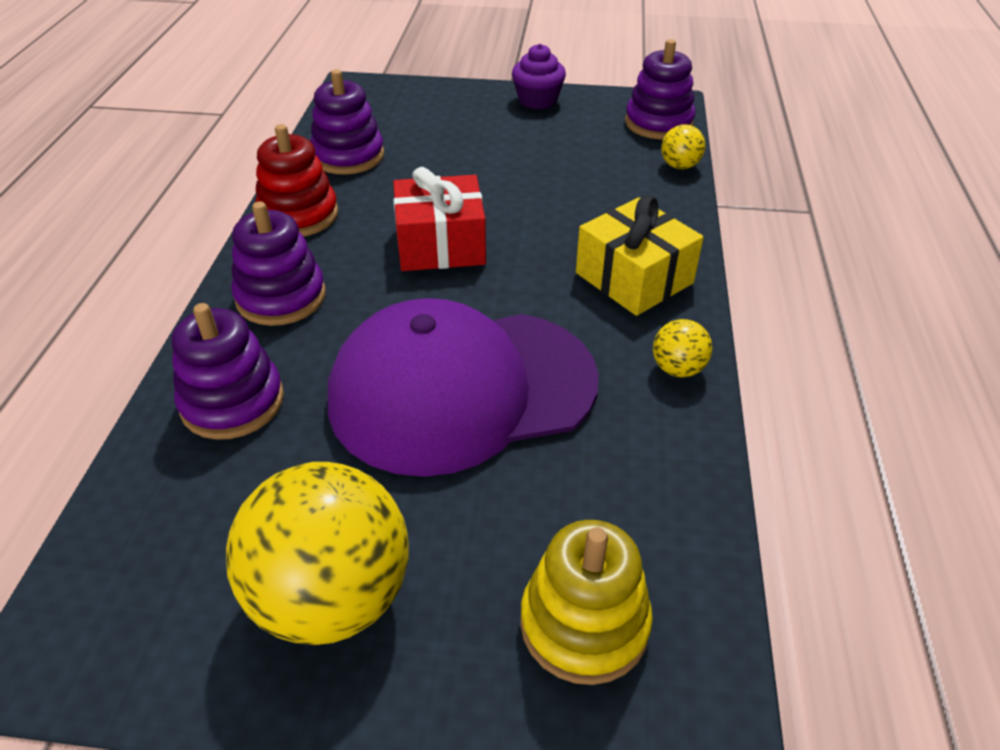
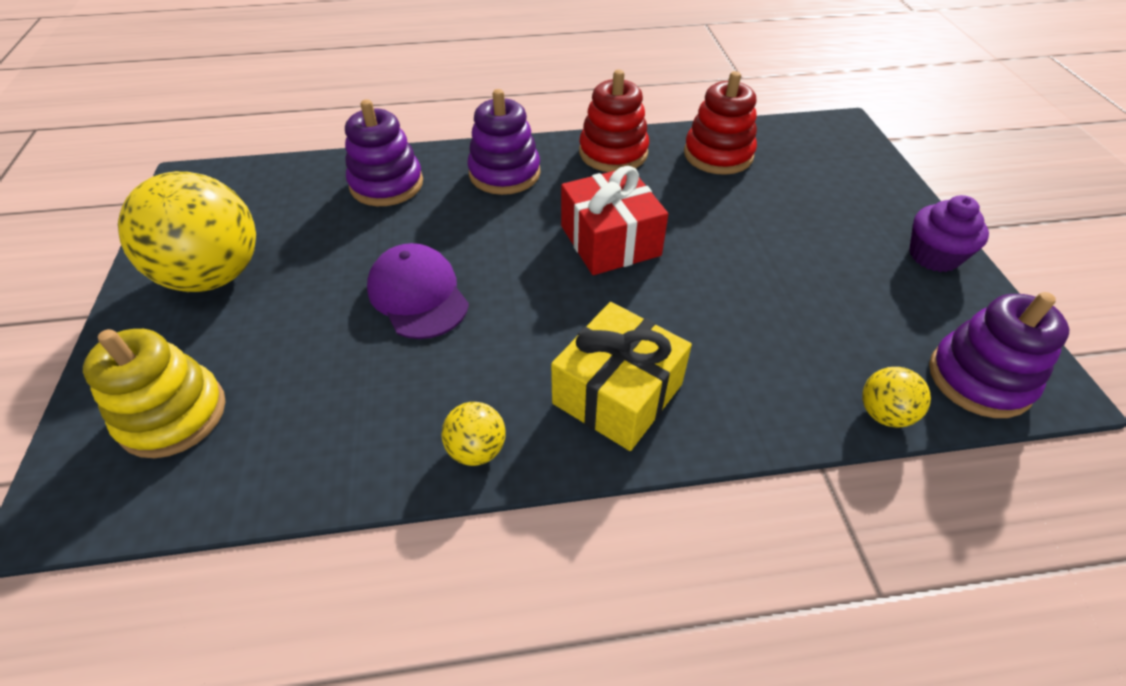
camera: 75 degrees right, 5 degrees up
purple stacking toy [310,69,384,175] -> red stacking toy [684,71,757,175]
purple cap [328,298,599,477] -> purple cap [367,243,469,339], size x0.52

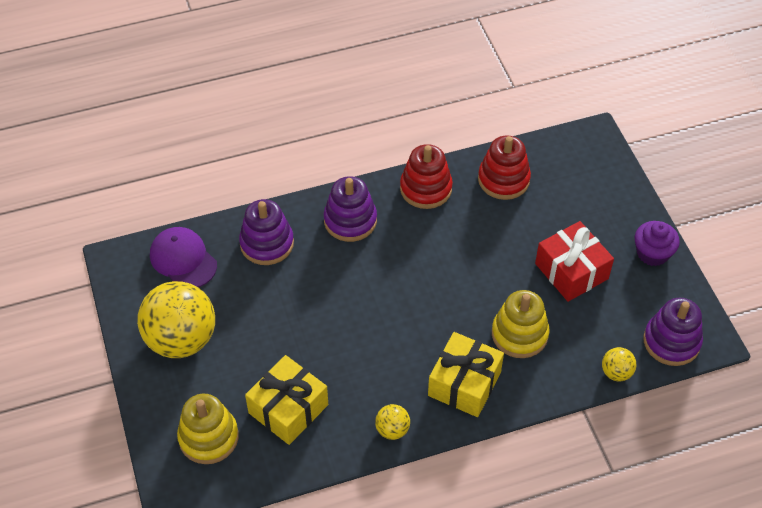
camera: 10 degrees left, 5 degrees up
purple cap [367,243,469,339] -> purple cap moved to [150,227,217,288]
red gift [561,166,668,275] -> red gift moved to [535,221,614,302]
none -> yellow gift [245,355,328,445]
none -> yellow stacking toy [492,290,550,358]

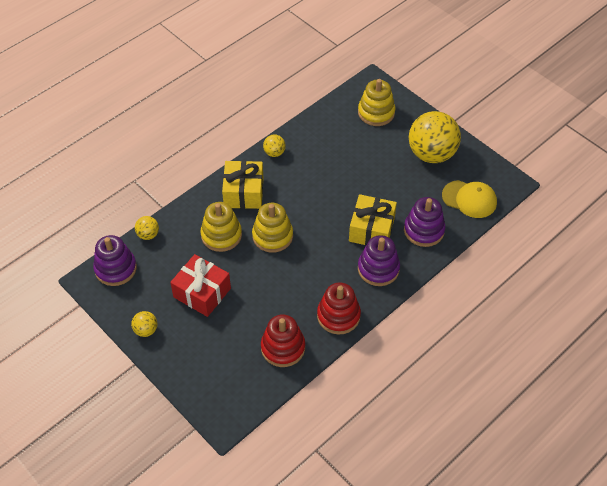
camera: 155 degrees right, 0 degrees up
purple cap [150,227,217,288] -> yellow cap [442,180,497,218]
yellow gift [245,355,328,445] -> yellow gift moved to [349,194,397,246]
purple cupcake [635,221,680,266] -> yellow ball [131,311,157,337]
none -> yellow stacking toy [252,203,293,253]

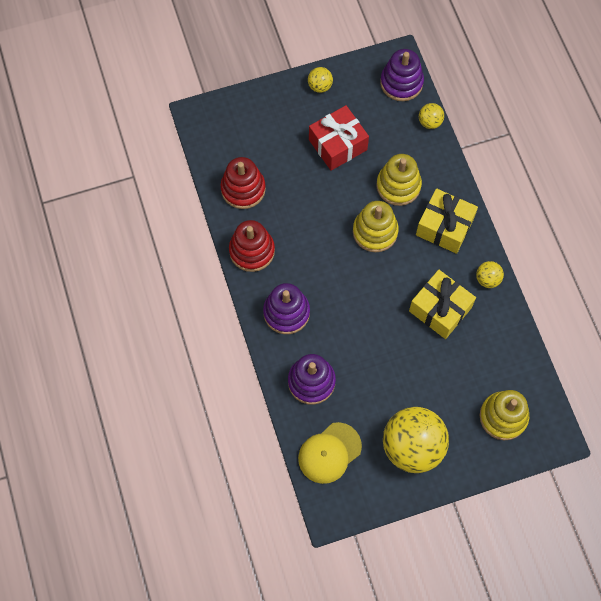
camera: 115 degrees right, 15 degrees up
yellow gift [349,194,397,246] -> yellow gift moved to [409,270,476,339]

